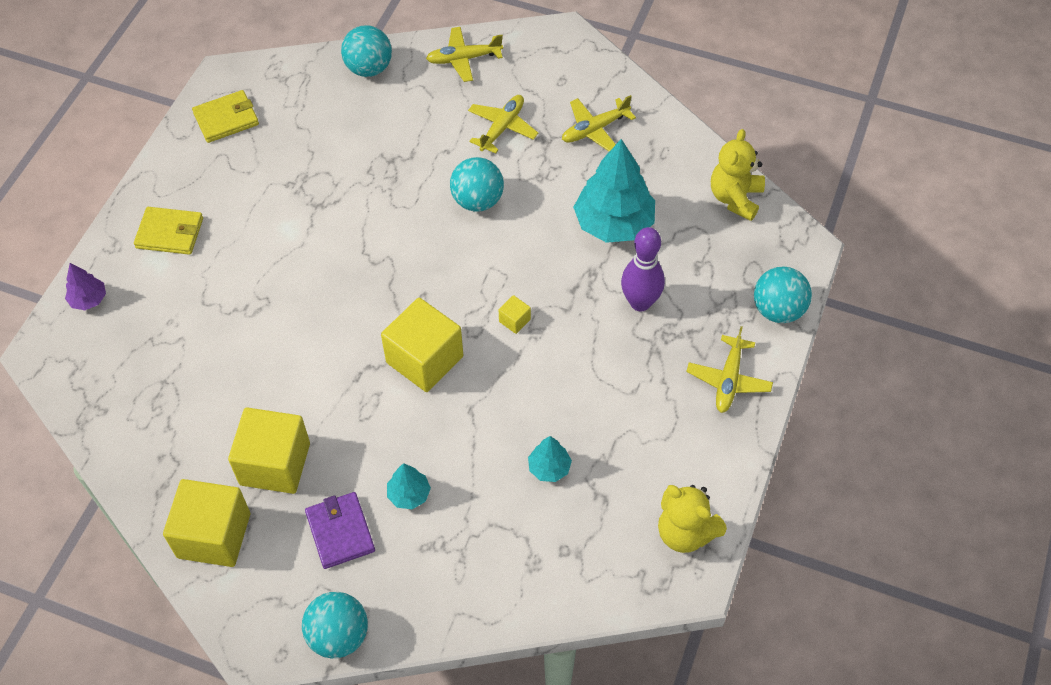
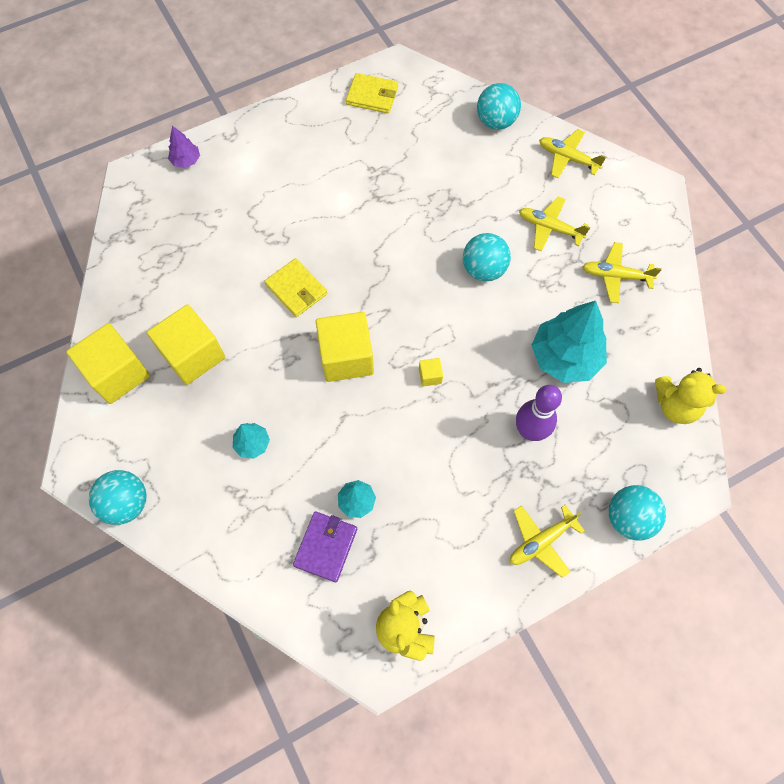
camera: 40 degrees right, 10 degrees up
yellow wallet [134,207,203,255] -> yellow wallet moved to [264,258,327,317]
purple wallet [305,492,375,569] -> purple wallet moved to [293,512,357,582]
yellow plane [468,95,538,154] -> yellow plane turned 135 degrees counterclockwise [519,197,590,251]
yellow teddy bear [711,129,765,221] -> yellow teddy bear turned 135 degrees counterclockwise [655,368,726,424]

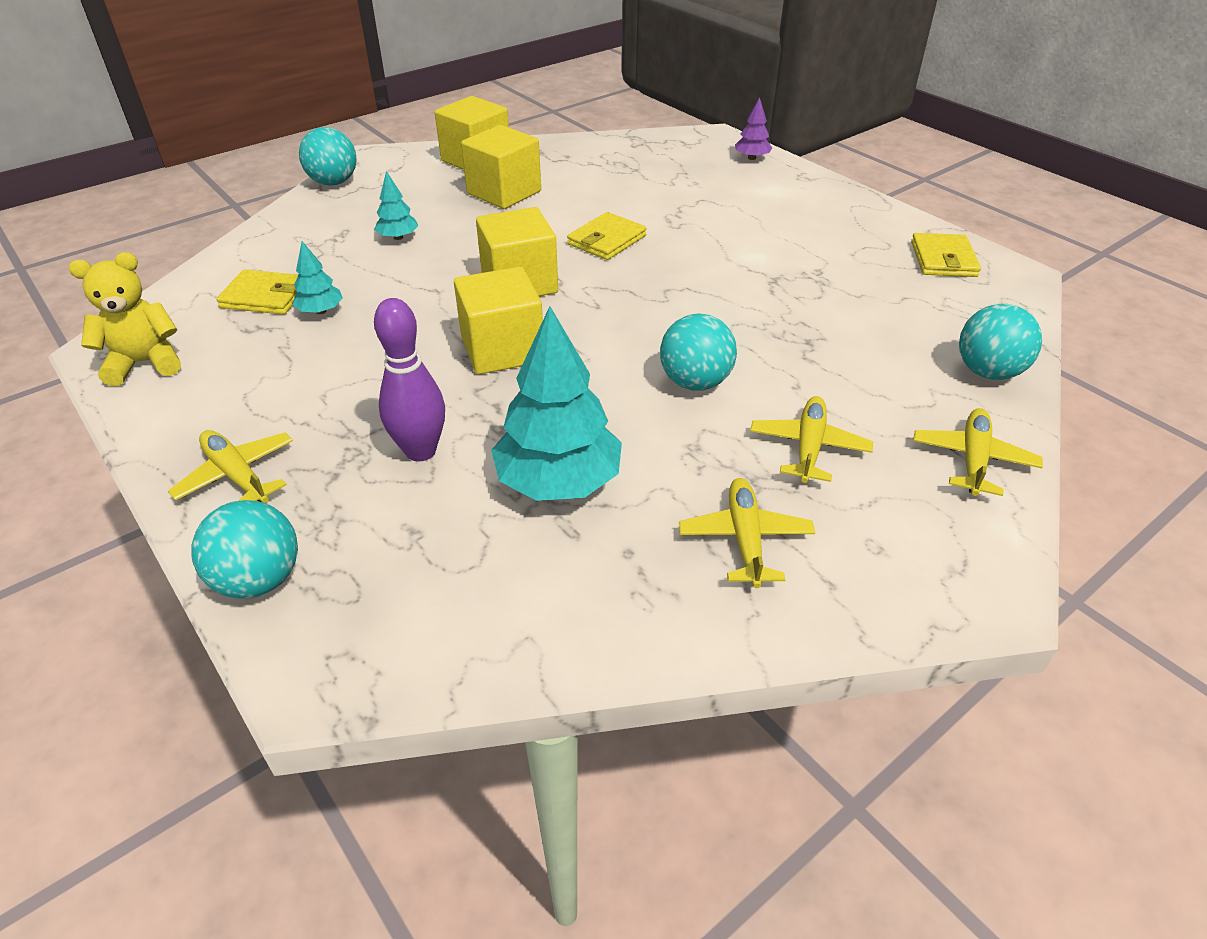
camera: 80 degrees right, 25 degrees down
purple wallet [293,512,357,582] -> yellow wallet [216,269,298,315]
yellow cube [419,358,443,386] -> yellow cube [454,266,543,375], size x2.39
yellow teddy bear [655,368,726,424] -> none

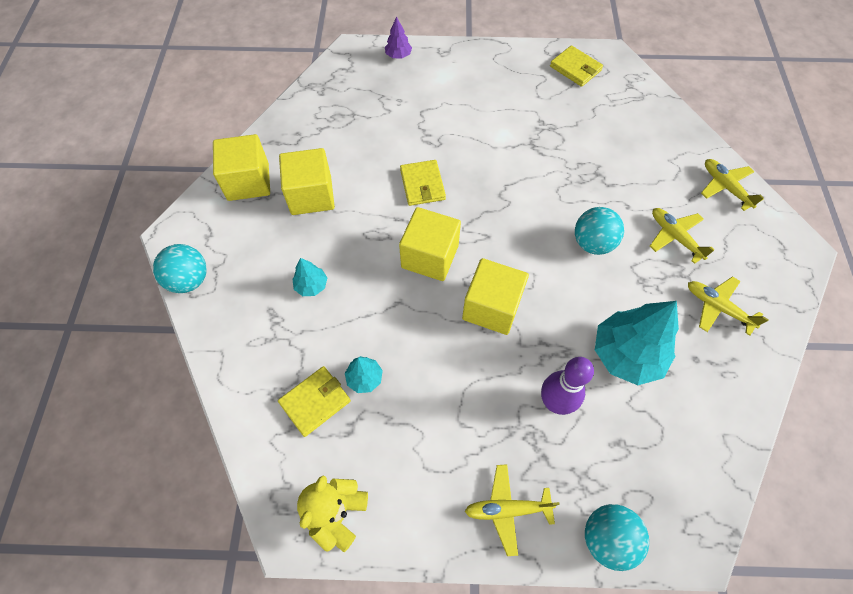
camera: 50 degrees left, 20 degrees up
turquoise ball [959,304,1042,380] -> none

